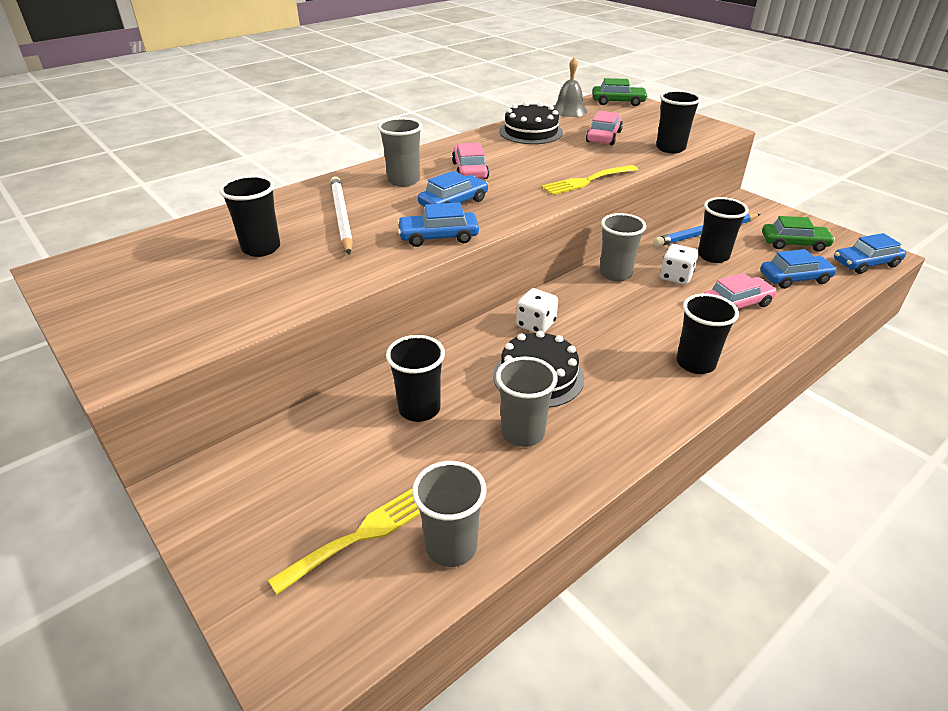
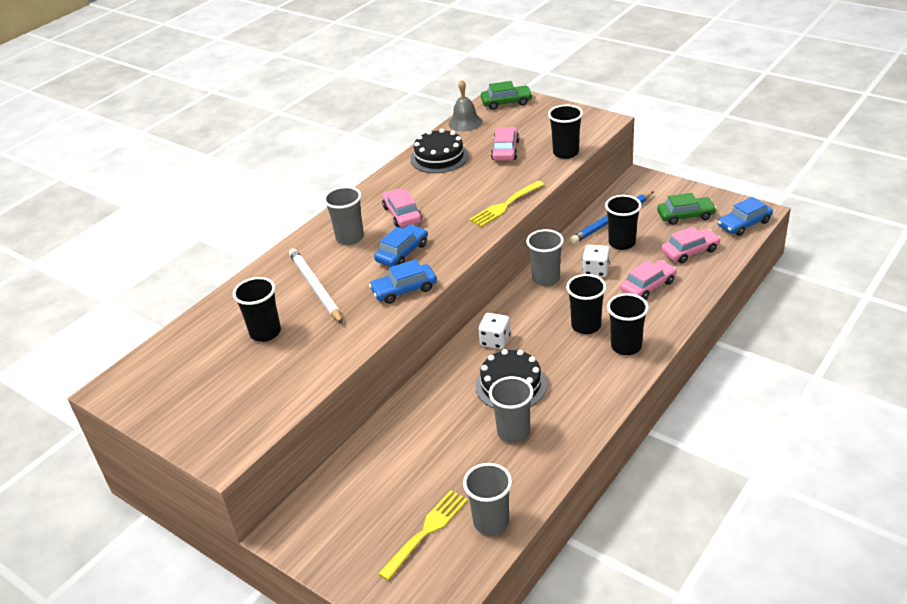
camera: 10 degrees left, 0 degrees up
black cup [386,335,445,422] -> black cup moved to [566,274,607,334]
blue car [760,249,837,289] -> pink car [661,227,721,263]

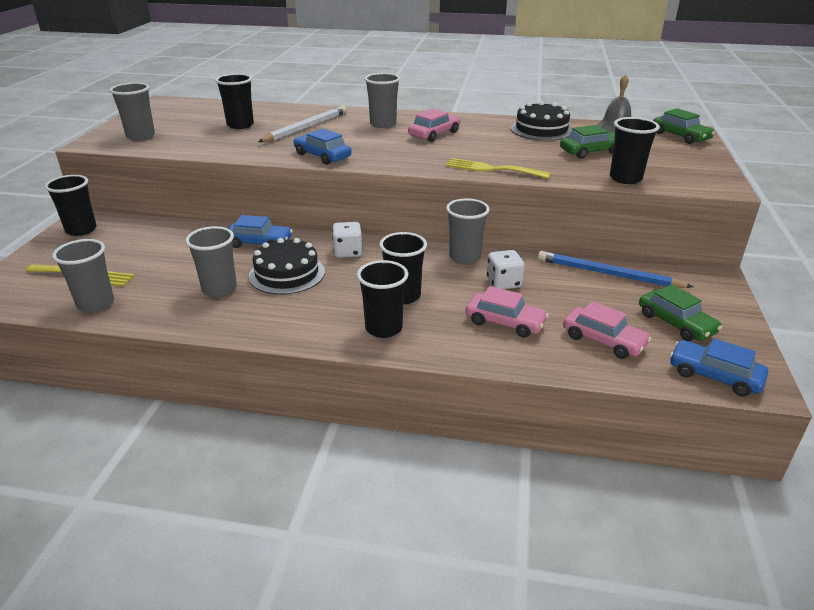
camera: 60 degrees right, 5 degrees down
blue car [374,225,428,267] -> blue car moved to [228,215,293,248]
pink car [491,127,519,160] -> green car [560,125,615,159]
black cup [605,195,642,250] -> black cup moved to [45,175,97,236]
none -> grey cup [109,82,155,141]

